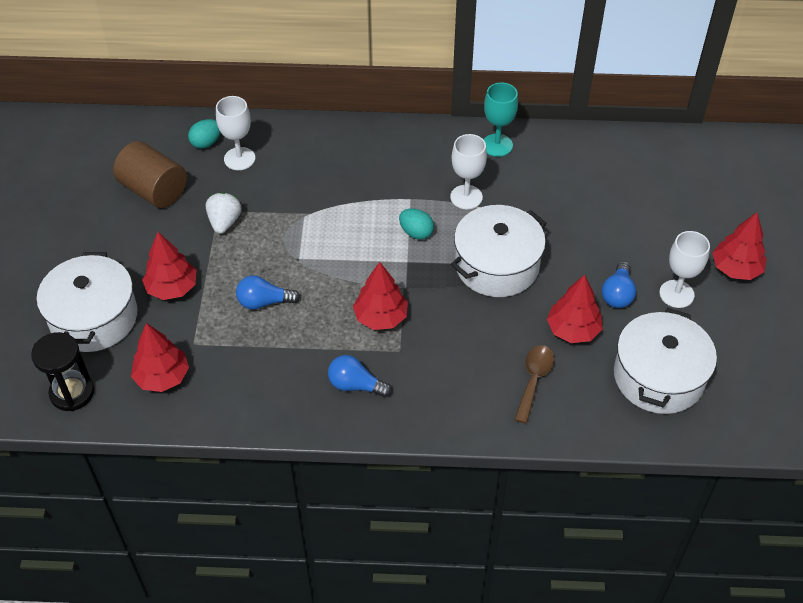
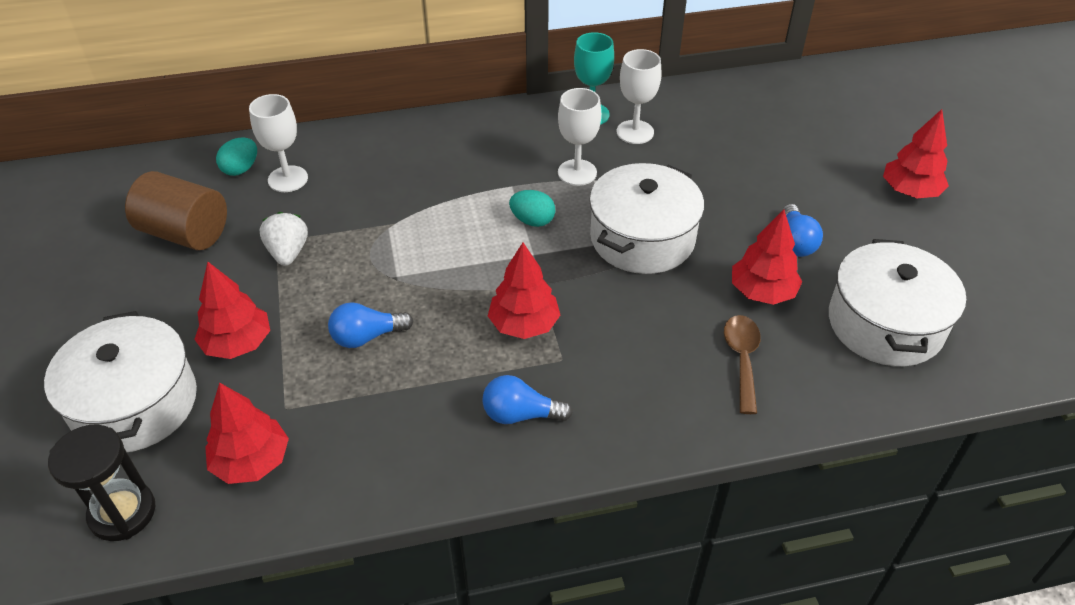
camera: 15 degrees left, 5 degrees down
white goblet [659,231,710,308] -> white goblet moved to [617,49,661,144]

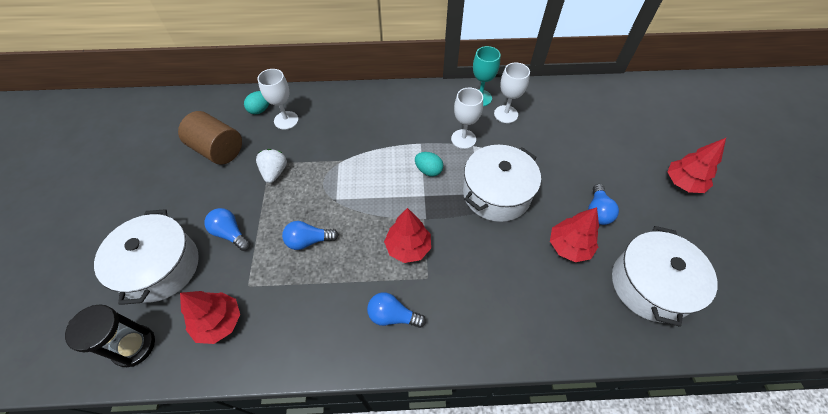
camera: 10 degrees right, 10 degrees up
red tree [194,262,270,359] -> blue light bulb [204,208,250,251]
brown spoon [724,315,761,414] -> none

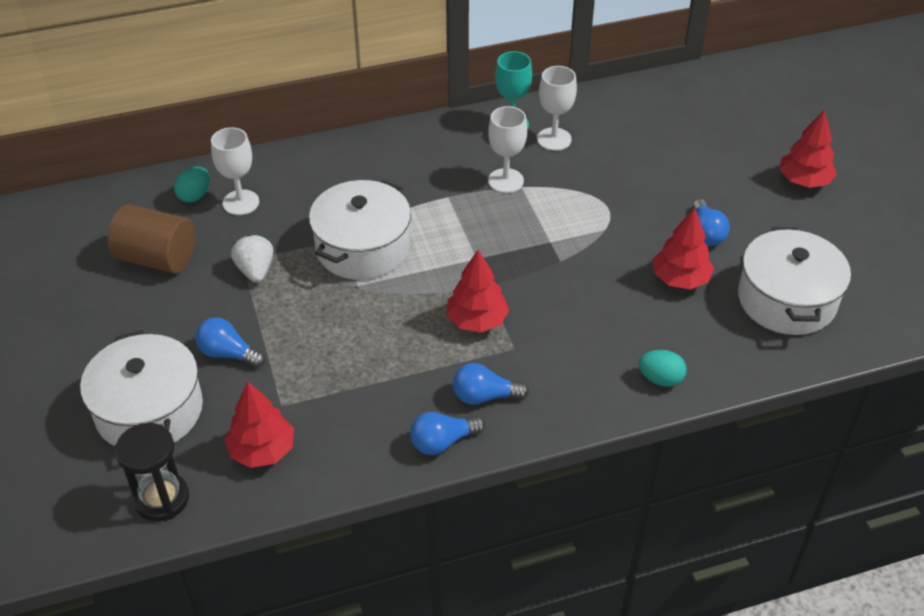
camera: 15 degrees left, 10 degrees down
blue light bulb [282,221,339,250] -> blue light bulb moved to [410,412,485,455]
turquoise egg [415,152,443,176] -> turquoise egg moved to [639,350,687,387]
white pot [463,145,541,222] -> white pot moved to [309,180,411,280]

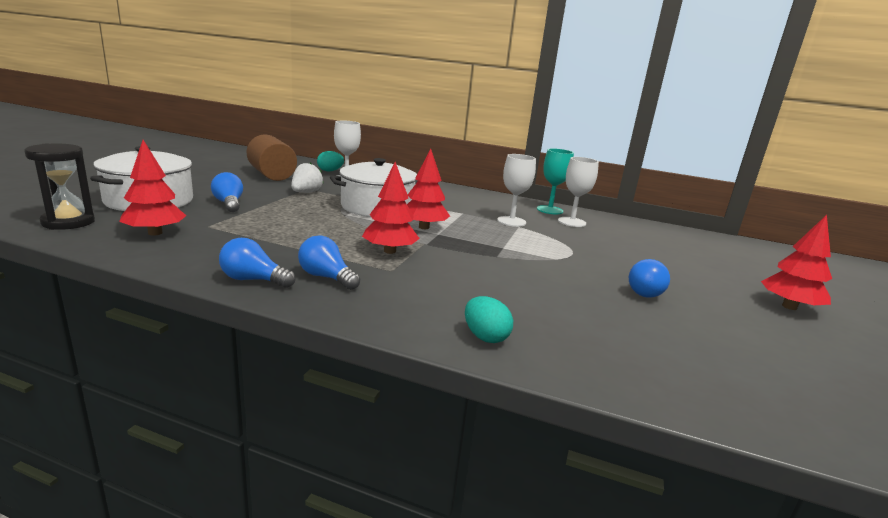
camera: 35 degrees right, 25 degrees down
red tree [653,208,714,289] -> red tree moved to [407,149,450,229]
white pot [738,227,851,335] -> none

